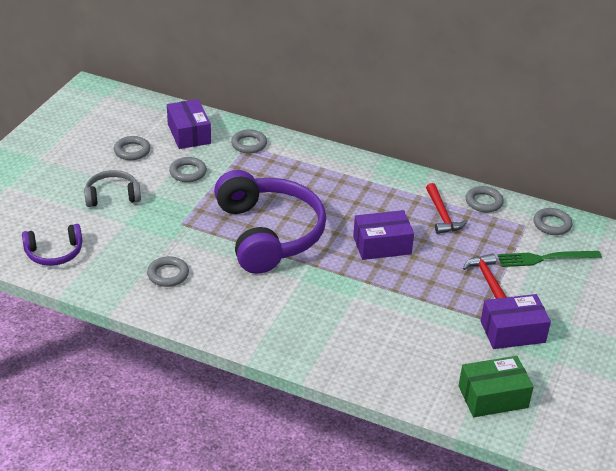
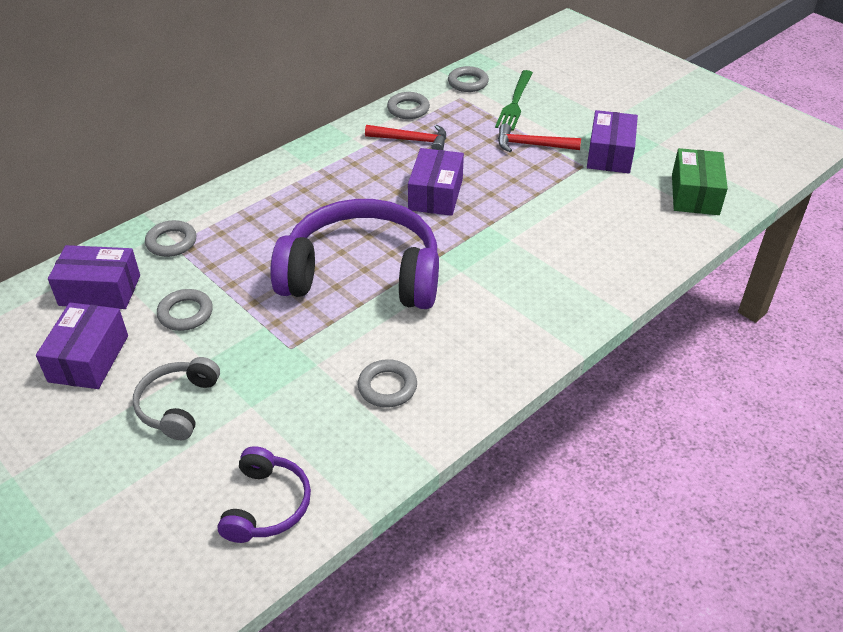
camera: 65 degrees left, 5 degrees up
grey ring [114,136,150,160] -> purple box [36,302,128,389]

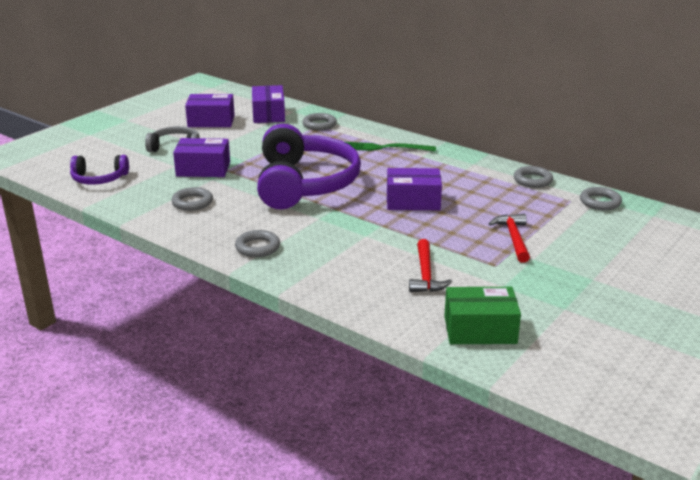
camera: 80 degrees right, 15 degrees down
grey ring [157,289,213,331] -> grey ring moved to [235,230,280,257]
red hammer [365,125,446,150] -> red hammer moved to [409,239,452,292]
green fork [495,70,533,131] -> green fork moved to [345,142,436,151]
purple box [587,110,638,173] -> purple box moved to [173,138,230,177]

